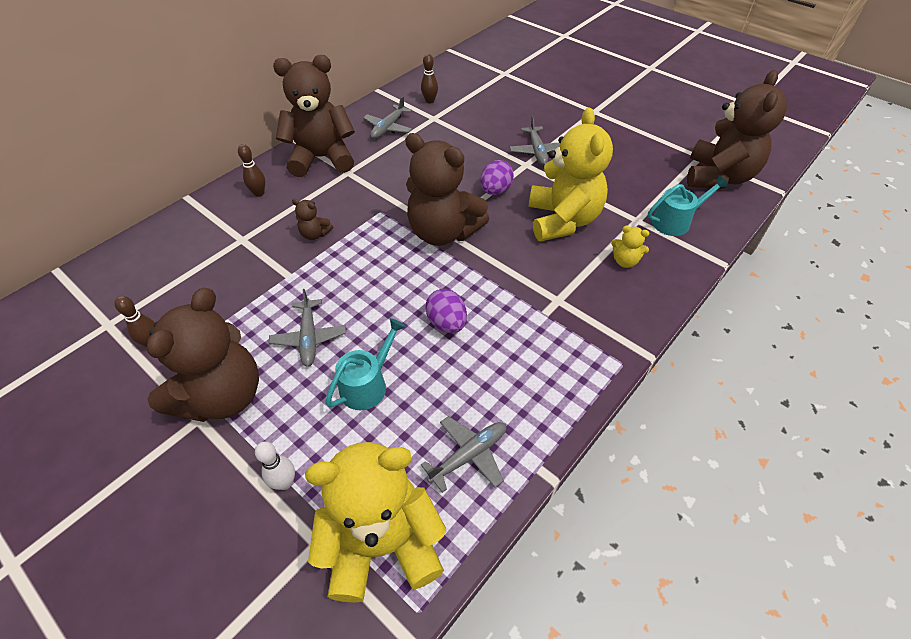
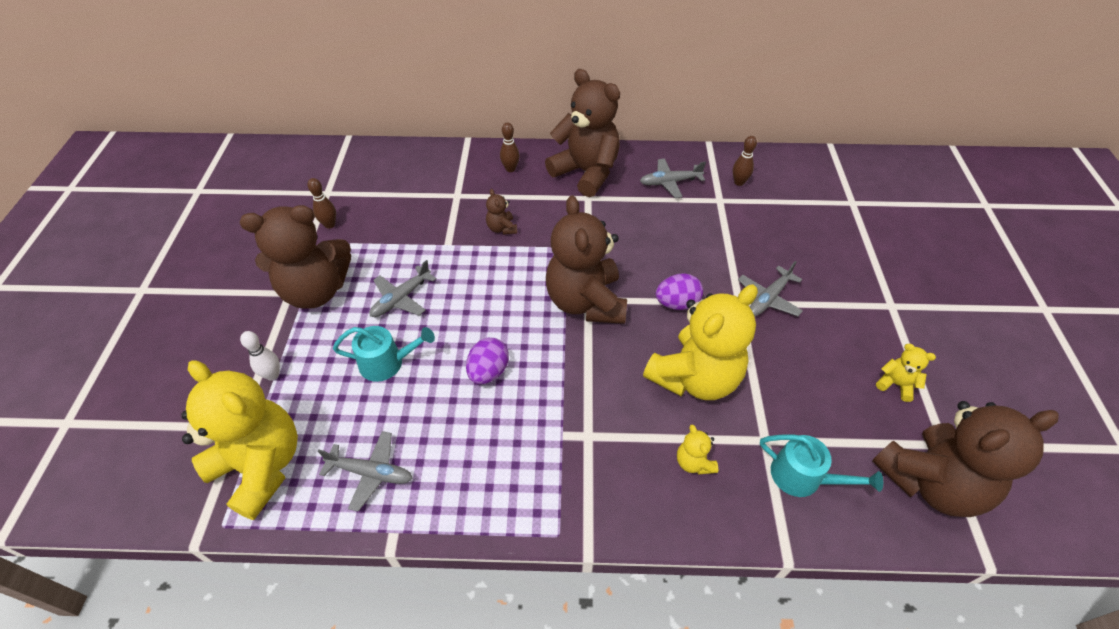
camera: 50 degrees right, 0 degrees up
none -> yellow teddy bear [876,344,936,402]

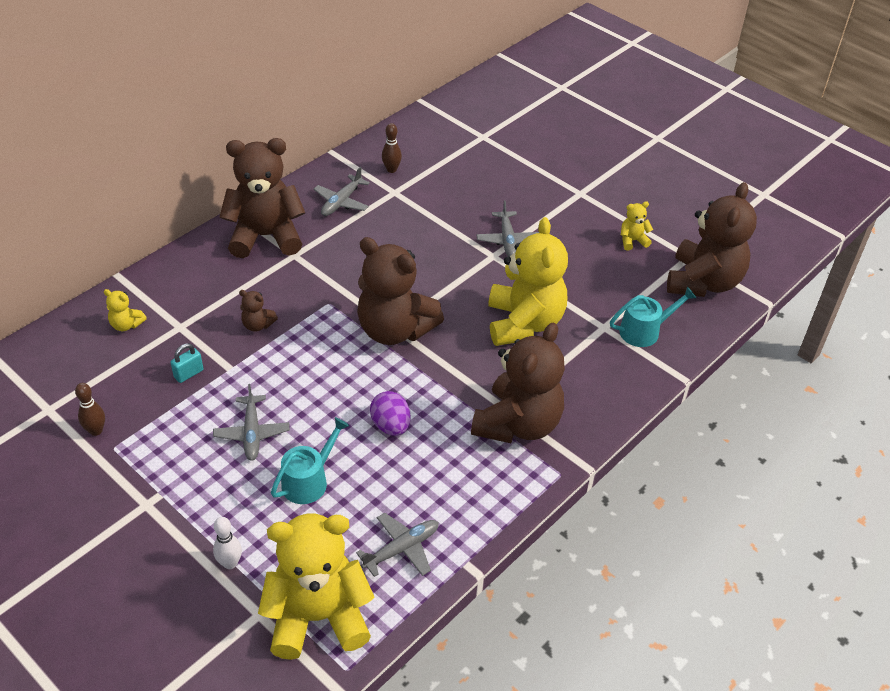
camera: 50 degrees left, 5 degrees down
brown teddy bear [240,205,351,309] -> brown teddy bear moved to [471,323,565,443]
brown bowling pin [500,122,520,172] -> none
purple egg [656,273,703,310] -> none
yellow teddy bear [677,425,718,475] -> yellow teddy bear moved to [104,289,147,331]
none -> turquoise padlock [170,343,203,383]

